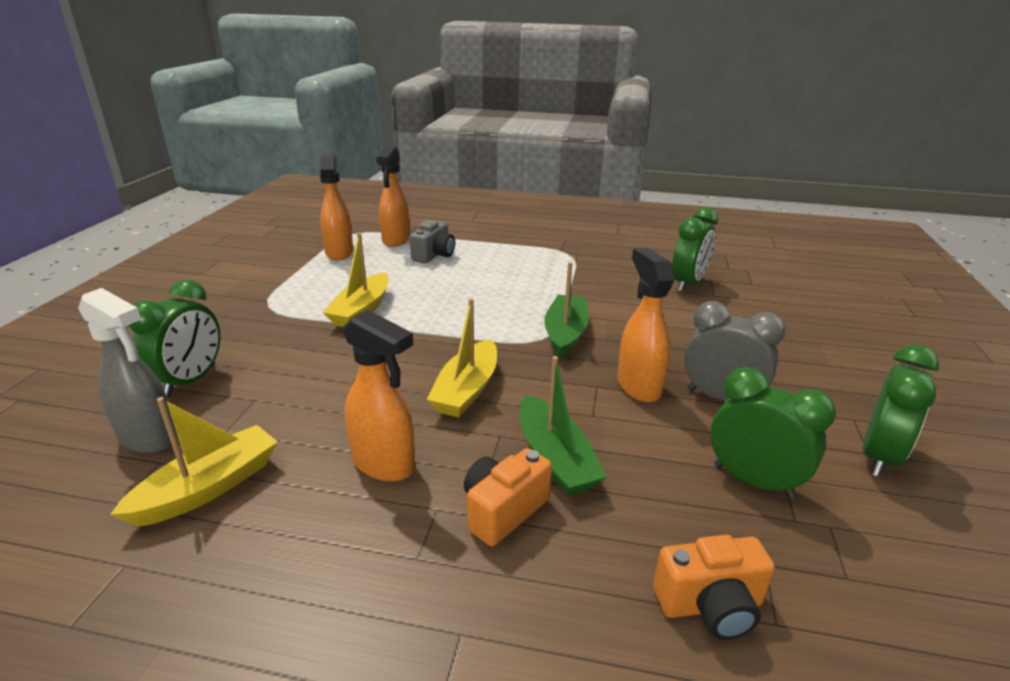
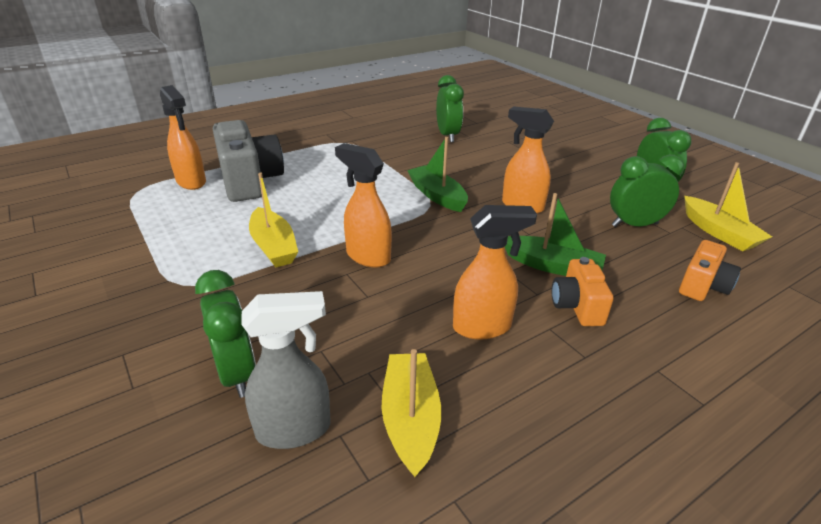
camera: 45 degrees left, 5 degrees up
orange spray bottle [320,153,353,260] -> orange spray bottle moved to [335,143,392,267]
grey camera [410,220,455,263] -> grey camera [213,120,284,202], size x1.82
yellow boat [427,298,497,418] -> yellow boat moved to [684,162,772,251]
grey clock [684,301,786,401] -> none

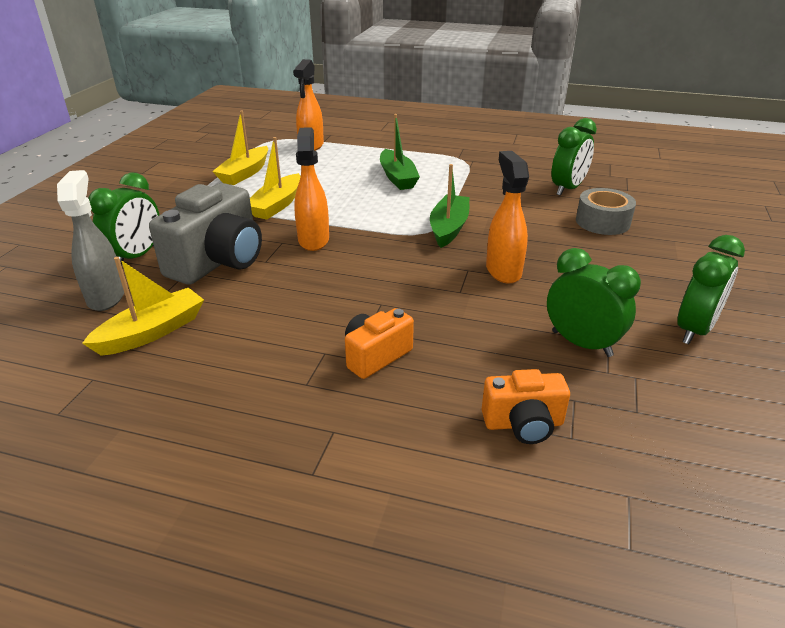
camera: 50 degrees right, 0 degrees up
grey camera [213,120,284,202] -> grey camera moved to [149,183,262,285]
grey spray bottle [242,291,330,449] -> grey spray bottle turned 135 degrees counterclockwise [57,170,124,311]
orange spray bottle [453,205,537,340] -> none
green boat [505,193,606,276] -> green boat moved to [380,114,420,190]
yellow boat [684,162,772,251] -> yellow boat moved to [212,110,268,185]
none -> grey tape [576,188,636,235]

